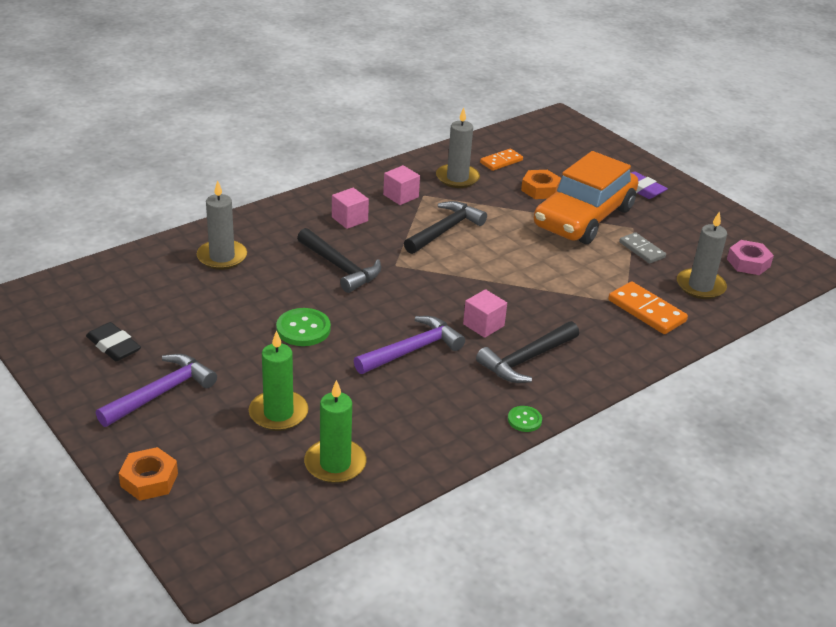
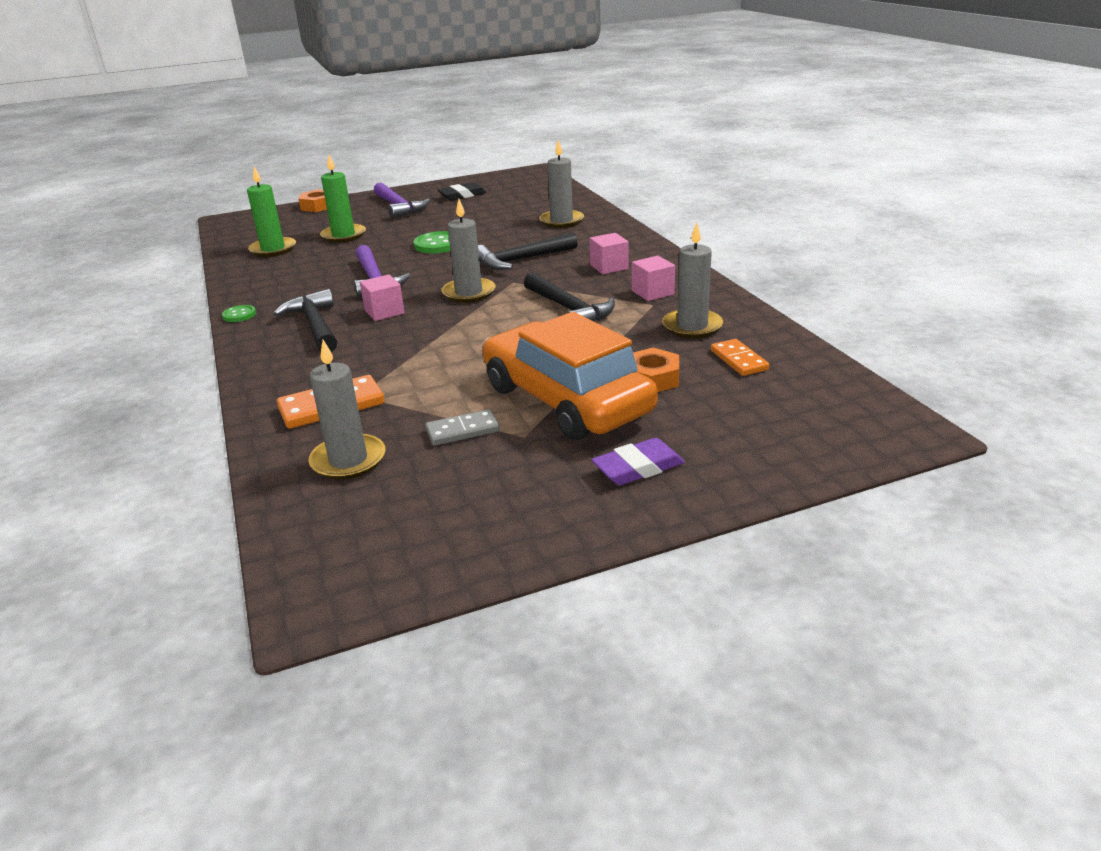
camera: 110 degrees right, 5 degrees down
pink nut [727,240,774,275] -> none
none -> grey candle [441,199,496,303]

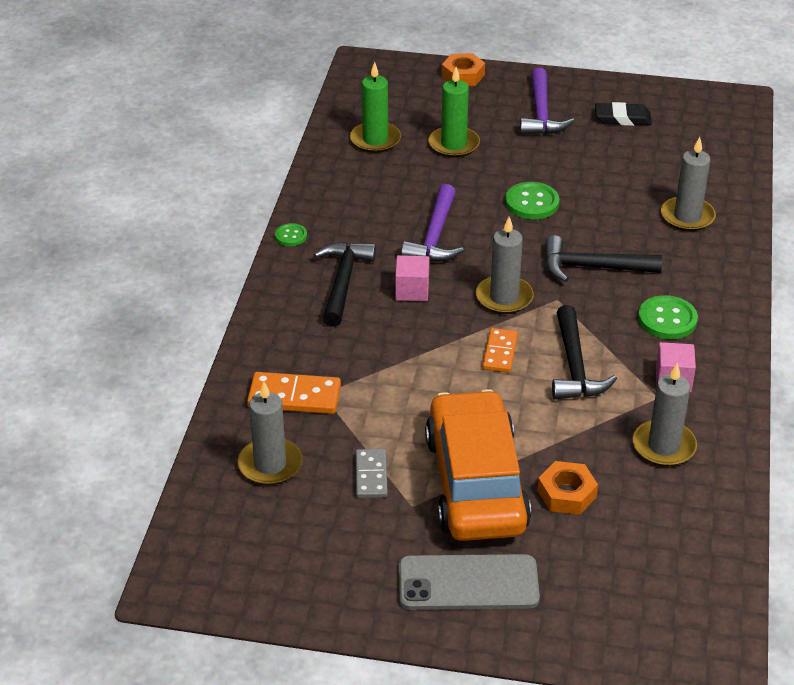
camera: 30 degrees right, 10 degrees up
grey domino [425,409,500,446] -> grey domino turned 75 degrees clockwise [355,449,388,498]
pink cube [589,233,629,274] -> green button [638,295,698,339]
purple eraser [591,438,685,485] -> grey phone [399,554,540,610]
orange domino [711,339,769,376] -> orange domino moved to [482,328,518,373]

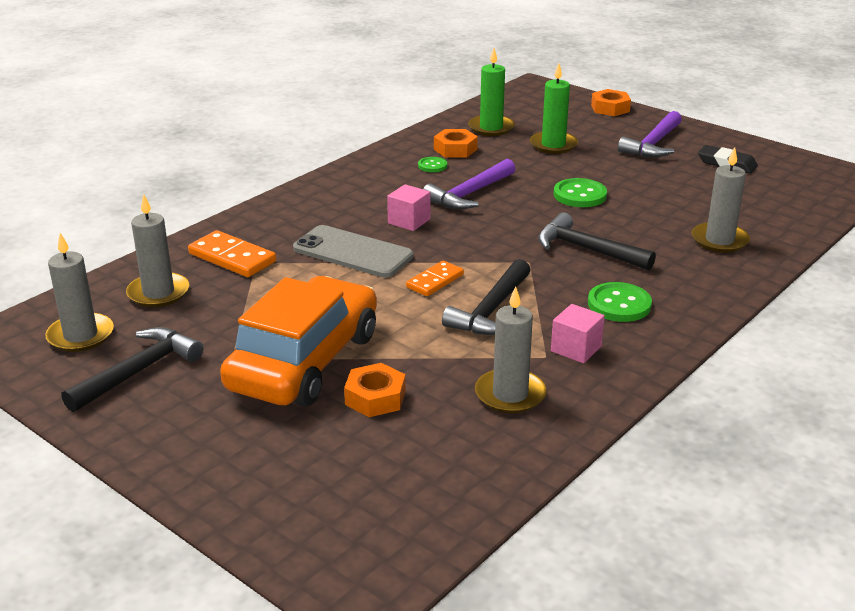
camera: 30 degrees right, 10 degrees down
green button [275,223,307,246] -> green button moved to [418,157,447,172]
black hammer [314,242,376,327] -> black hammer moved to [61,327,203,412]
grey domino [355,449,388,498] -> none
grey phone [399,554,540,610] -> grey phone moved to [293,225,413,277]
grey candle [476,217,534,314] -> grey candle moved to [45,233,114,352]
none -> orange nut [434,129,478,158]

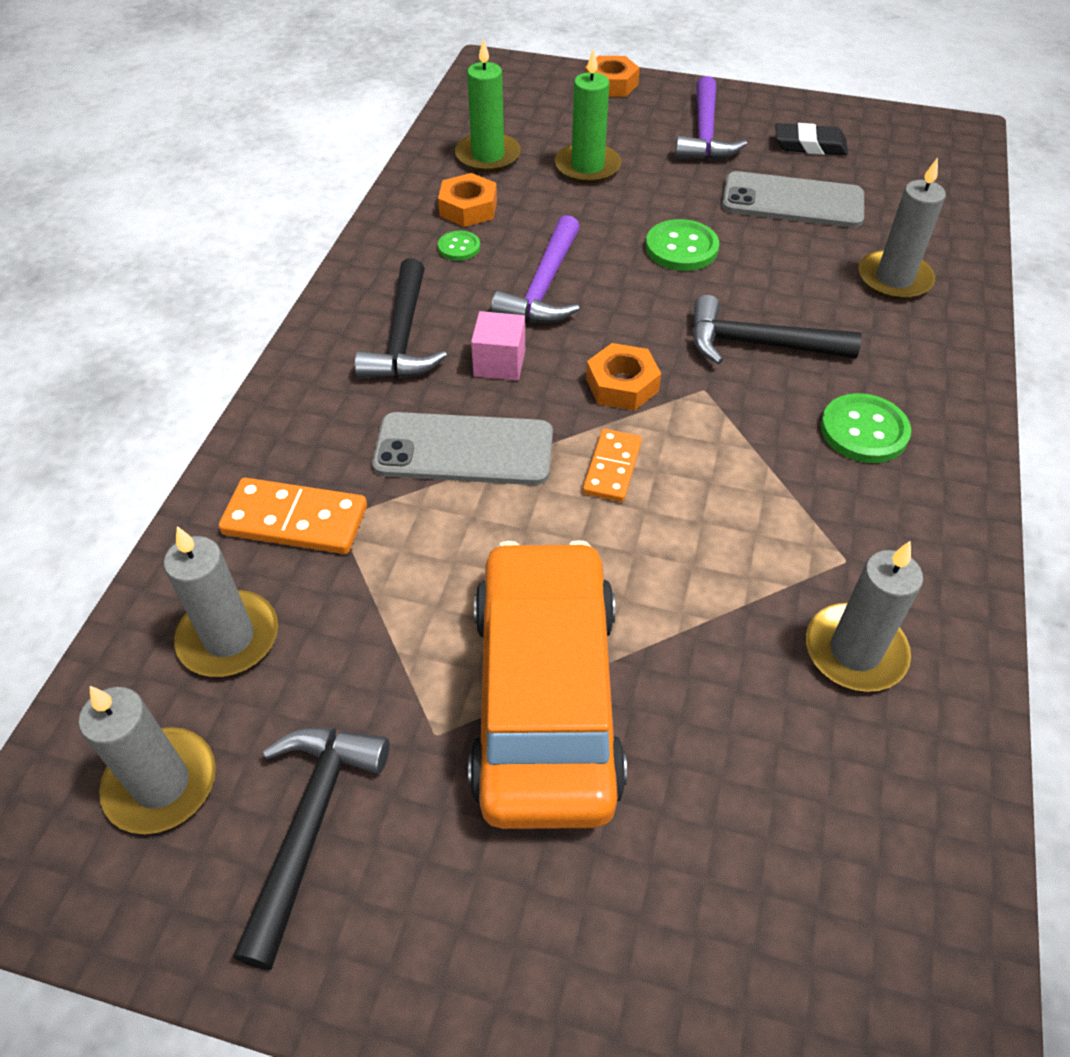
camera: 25 degrees left, 20 degrees up
orange nut [344,363,406,417] -> orange nut moved to [586,343,661,411]
black hammer [442,259,531,335] -> black hammer moved to [355,258,447,378]
pink cube [551,304,605,363] -> none
none -> grey phone [722,171,864,228]

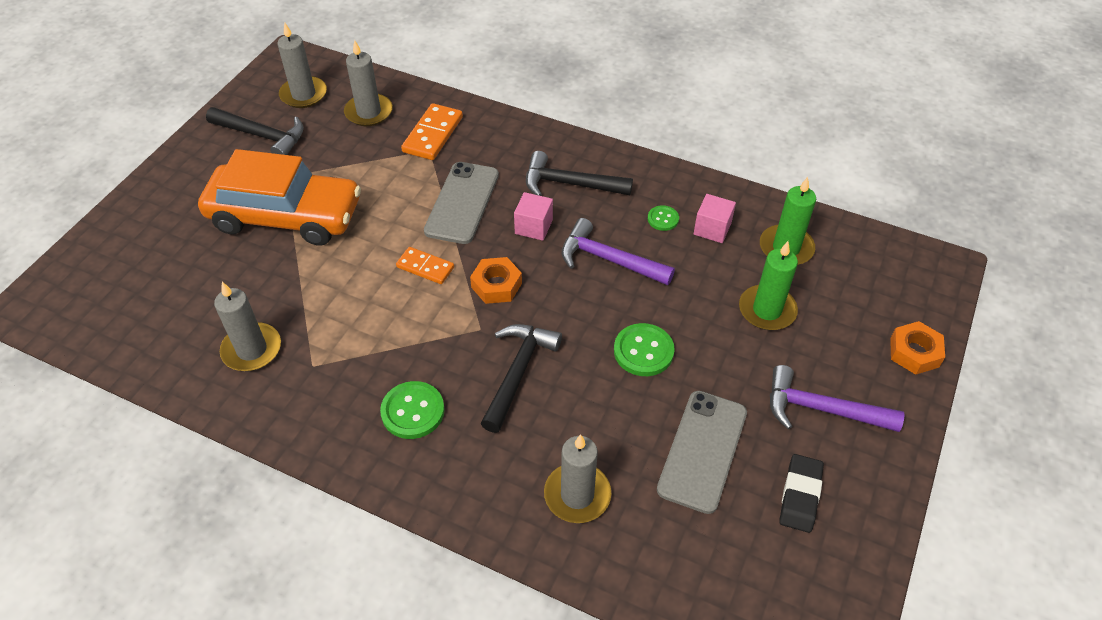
camera: 100 degrees right, 0 degrees up
orange nut [438,173,497,227] -> pink cube [694,194,736,243]

